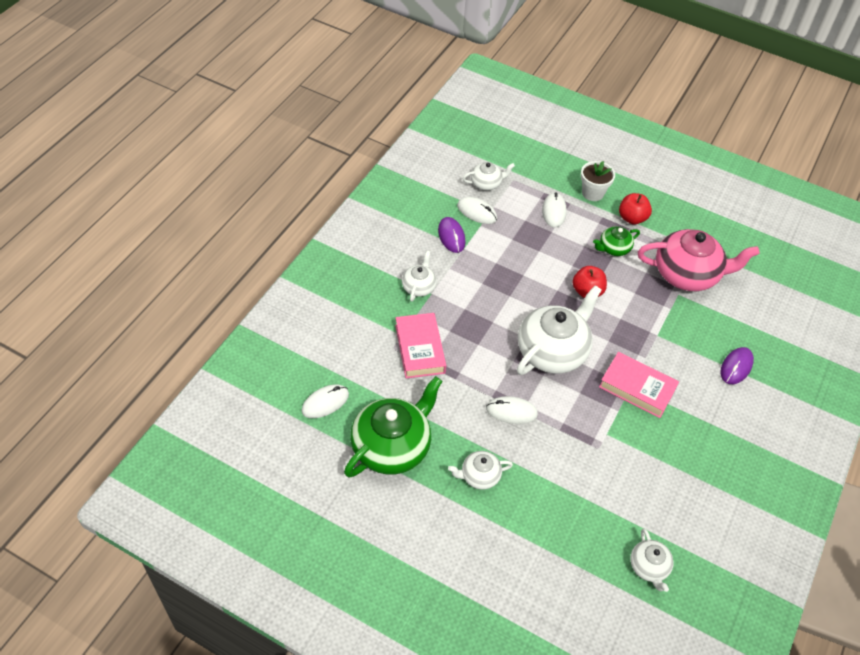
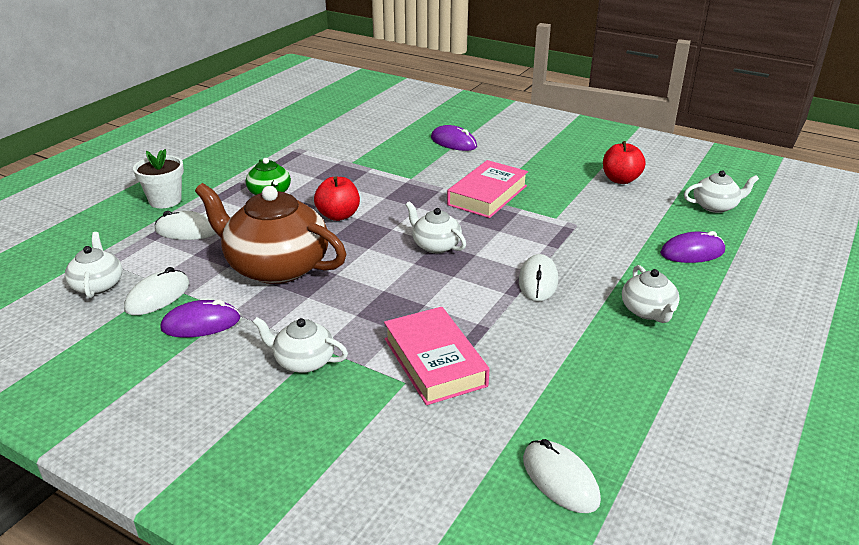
camera: 85 degrees left, 20 degrees down
green teapot [344,376,442,478] -> none
pink book [395,313,446,379] -> pink book turned 75 degrees clockwise [384,307,490,405]
white teapot [517,285,601,375] -> white teapot [405,201,466,253], size x0.50
red apple [619,193,652,225] -> red apple moved to [603,141,646,184]
pink teapot [638,229,760,291] -> none
none -> brown teapot [195,183,346,284]
none -> purple mouse [660,231,725,263]

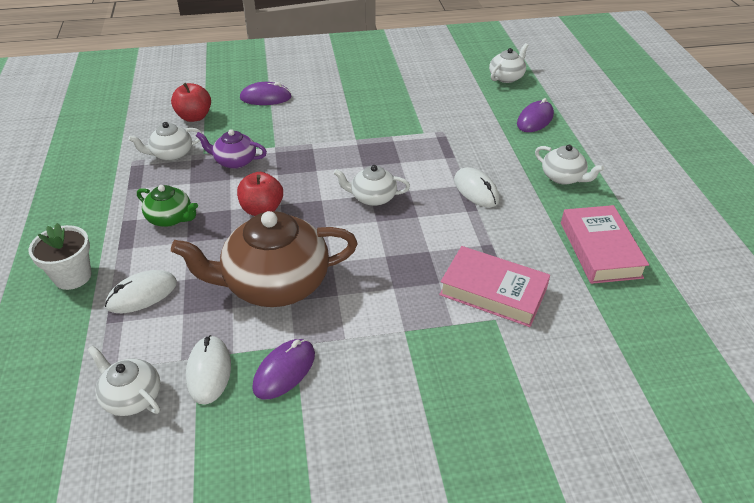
camera: 40 degrees left, 10 degrees up
white teapot [253,317,348,373] -> white teapot moved to [128,122,203,161]
pink book [447,160,528,218] -> pink book moved to [561,205,649,284]
white mouse [523,439,601,513] -> none
red apple [603,141,646,184] -> red apple moved to [171,83,211,122]
none -> purple teapot [196,129,267,169]

